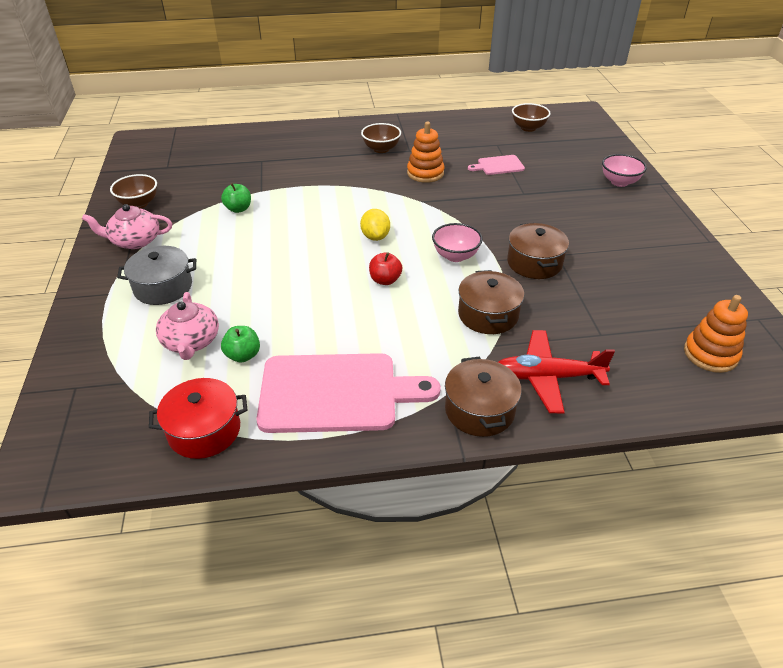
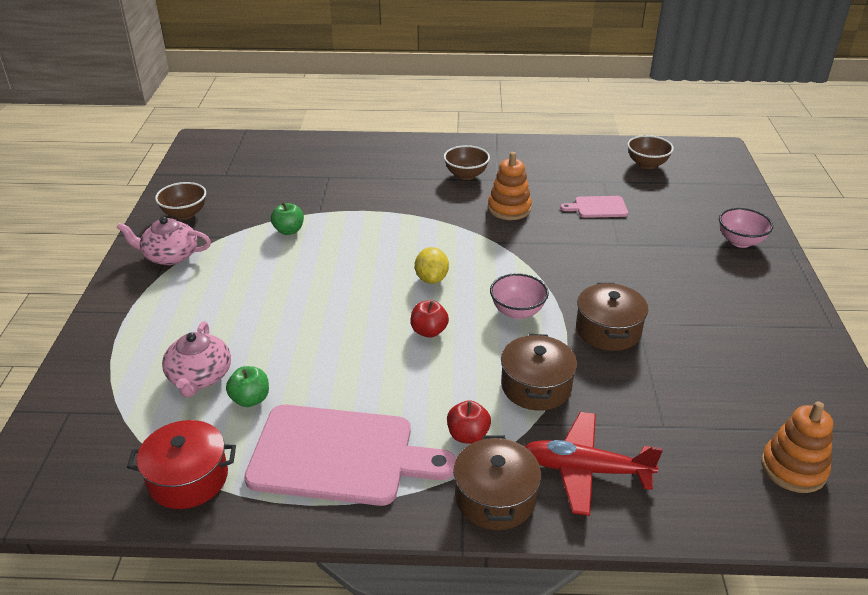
camera: 10 degrees right, 5 degrees down
grey pot [117,246,196,305] -> none
none -> red apple [447,400,491,444]

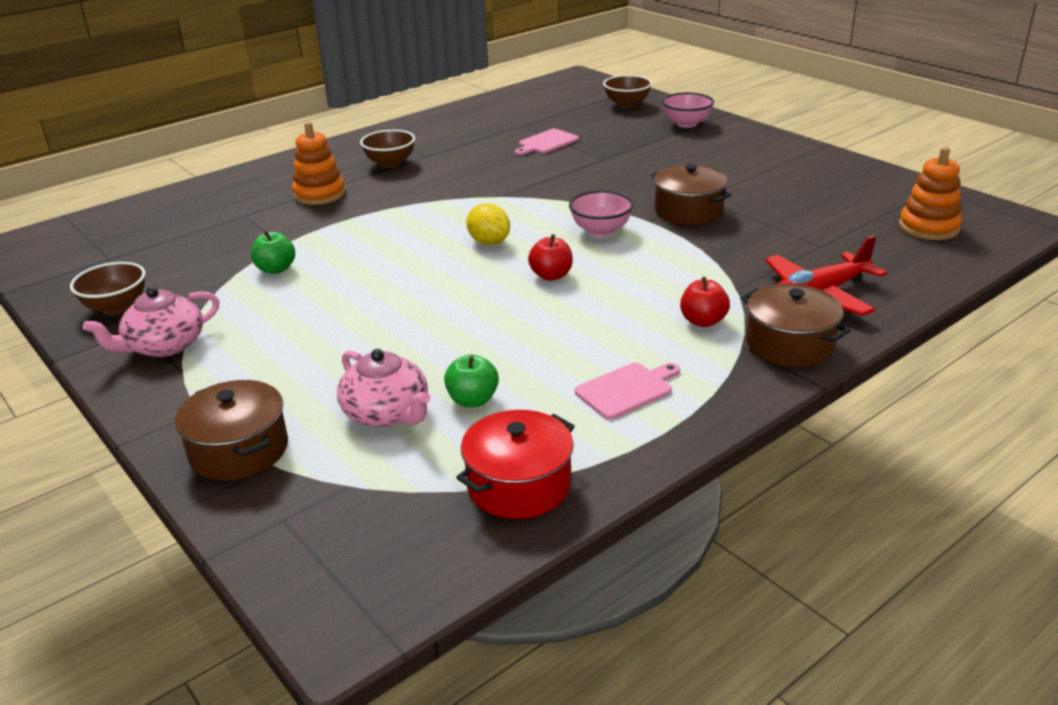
camera: 40 degrees left, 5 degrees down
pink cutting board [244,405,456,506] -> pink cutting board [575,363,680,419], size x0.47
orange stacking toy [488,152,532,220] -> orange stacking toy moved to [292,122,345,205]
brown pot [501,334,577,411] -> brown pot moved to [175,380,288,480]
brown bowl [627,135,674,169] -> brown bowl moved to [603,75,652,108]

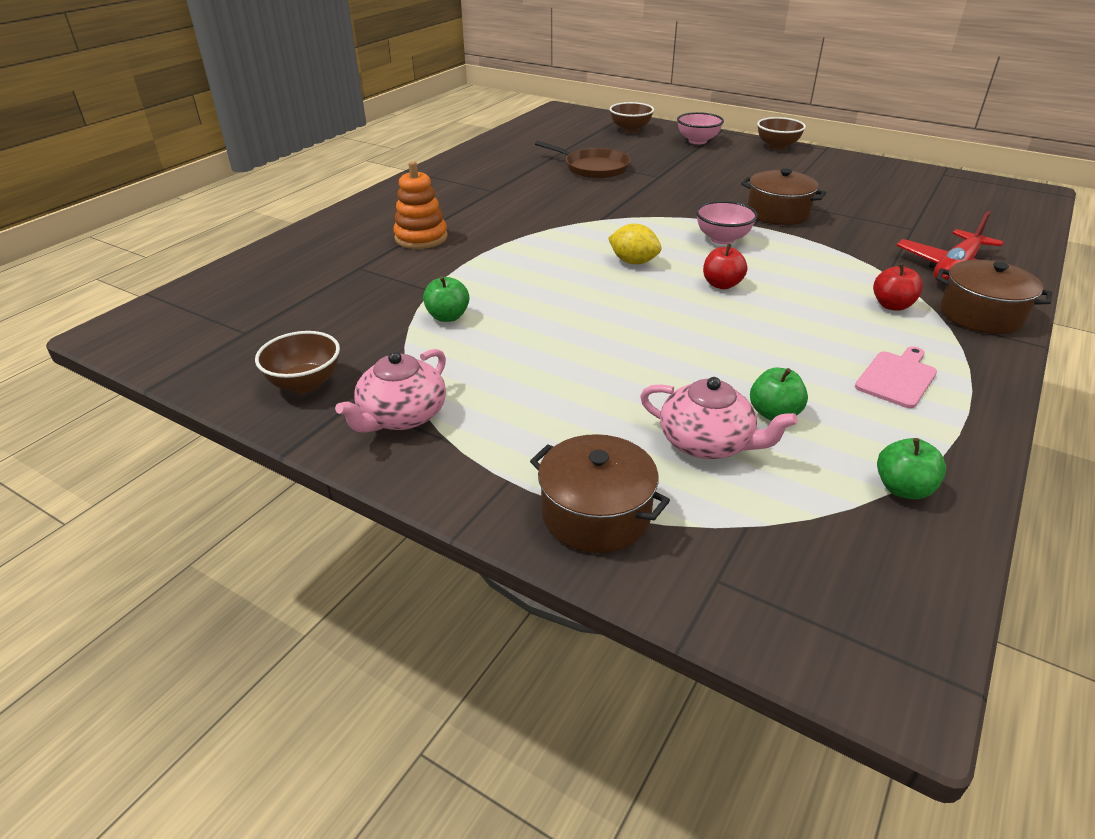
camera: 20 degrees left, 5 degrees up
brown bowl [360,130,415,168] -> brown bowl moved to [757,117,806,150]
red pot [456,410,575,519] -> green apple [877,438,946,499]
pink cutting board [515,129,579,155] -> brown pan [535,141,630,179]
orange stacking toy [899,147,962,240] -> none

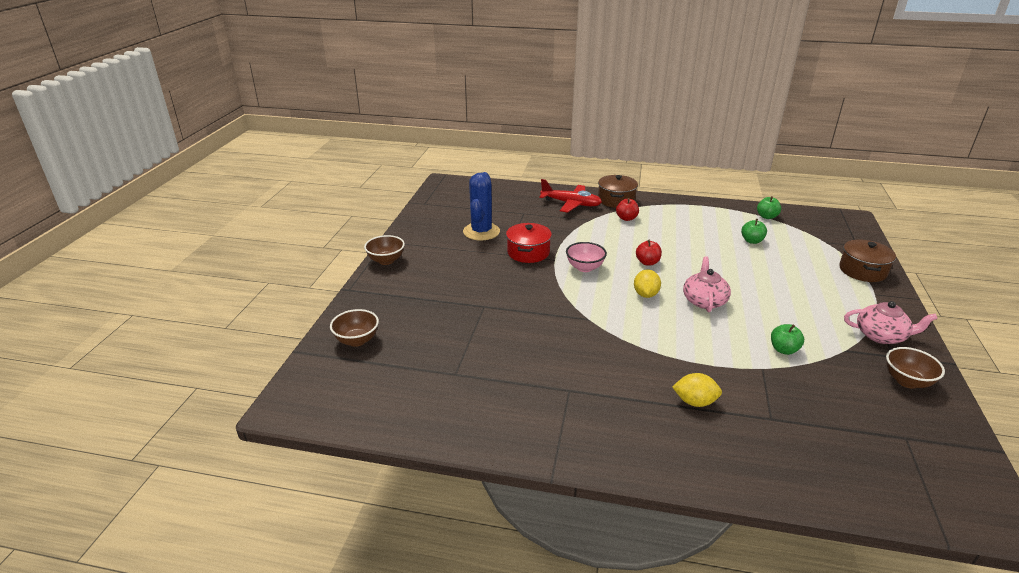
camera: 110 degrees left, 5 degrees down
orange stacking toy [393,161,448,249] -> yellow lemon [672,373,722,407]
brown pan [535,141,630,179] -> none
pink teapot [640,377,798,459] -> pink teapot moved to [683,256,731,312]
pink bowl [677,112,724,144] -> none
brown pot [741,168,826,225] -> red pot [506,223,552,263]
pink cutting board [855,346,937,408] -> none
none -> blue cactus [463,172,500,240]

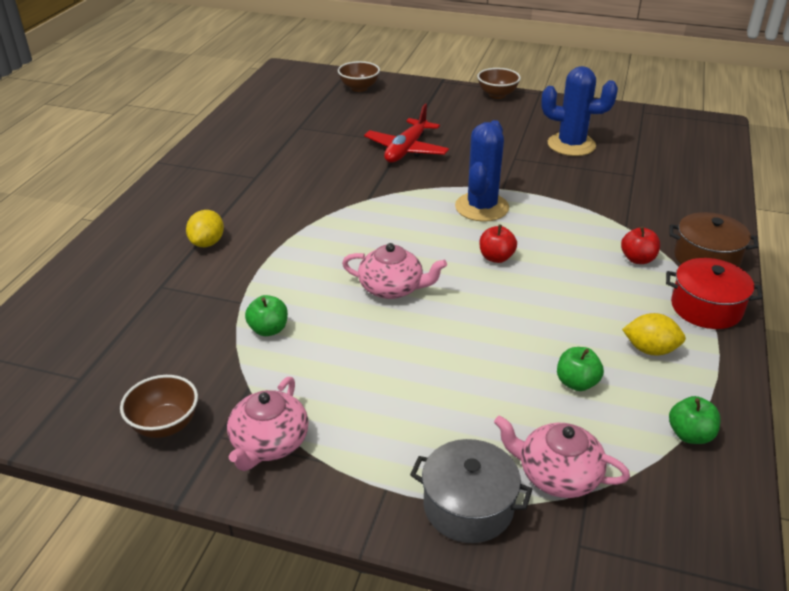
camera: 95 degrees right, 5 degrees up
red pot [506,223,552,263] -> red pot moved to [666,258,762,329]
red plane [539,179,602,213] -> red plane moved to [364,104,449,163]
pink bowl [566,242,607,272] -> blue cactus [455,120,509,222]
yellow lemon [634,269,661,298] -> yellow lemon moved to [622,313,686,355]
brown pot [839,240,896,282] -> grey pot [410,439,532,543]
none -> pink teapot [494,415,630,498]

